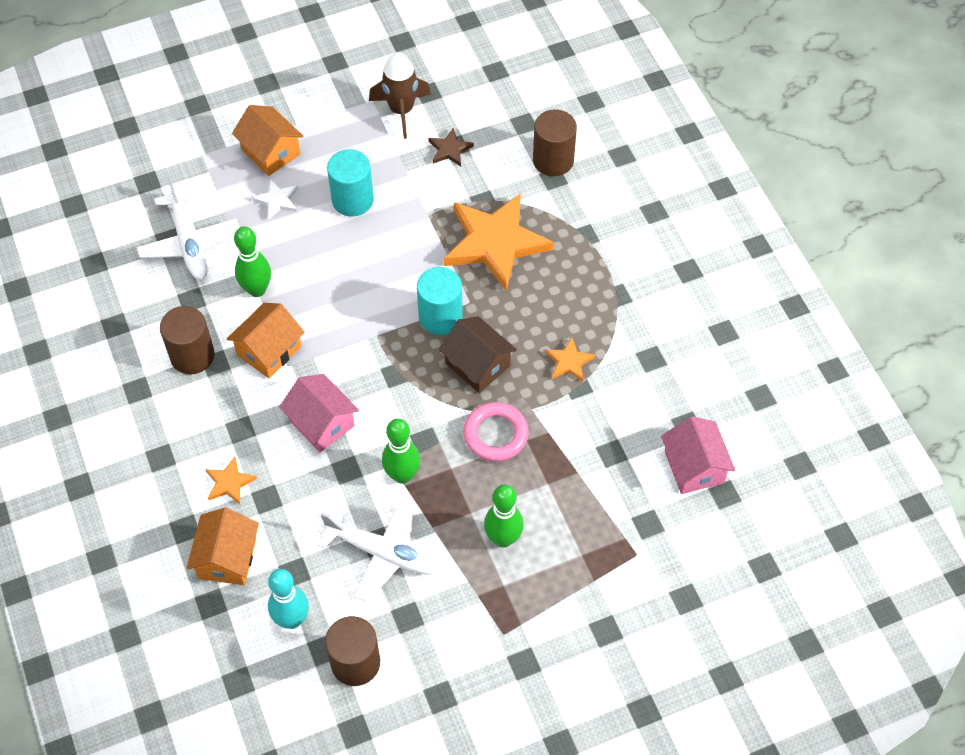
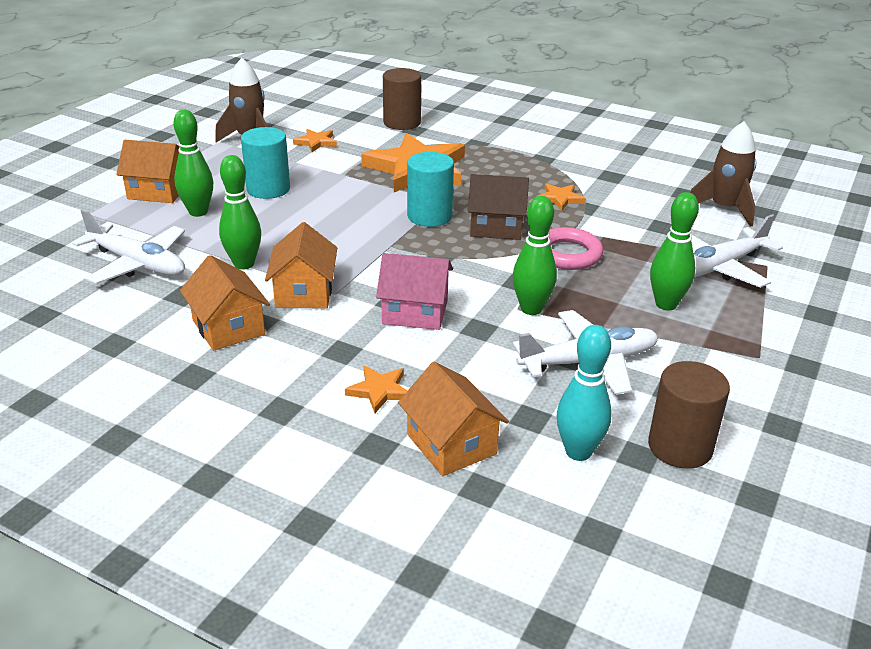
camera: 40 degrees left, 25 degrees down
brown cylinder [160,306,215,374] -> orange house [180,255,270,351]
white star [252,179,298,219] -> green bowling pin [173,110,213,217]
brown star [428,127,474,167] -> orange star [293,129,337,152]
pink house [661,416,736,494] -> brown rocket [690,122,756,227]
none -> white plane [690,214,783,288]

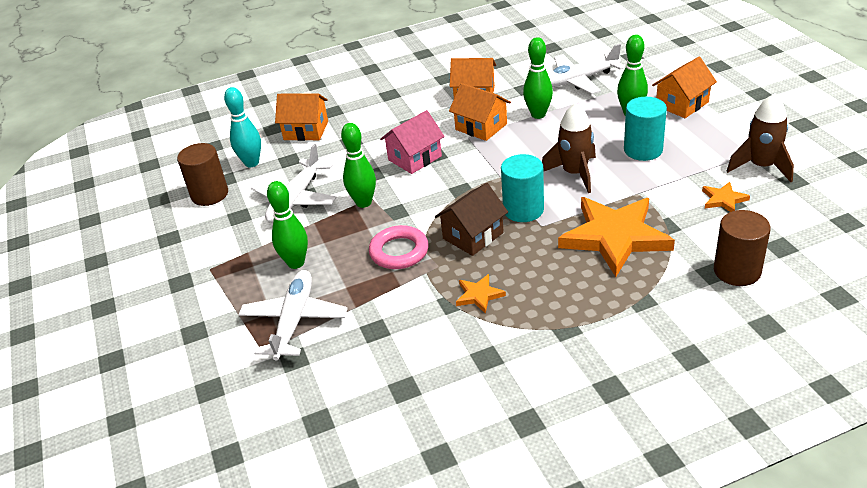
camera: 135 degrees right, 5 degrees up
orange star [345,366,408,413] -> none
brown rocket [690,122,756,227] -> brown rocket moved to [542,103,596,193]

